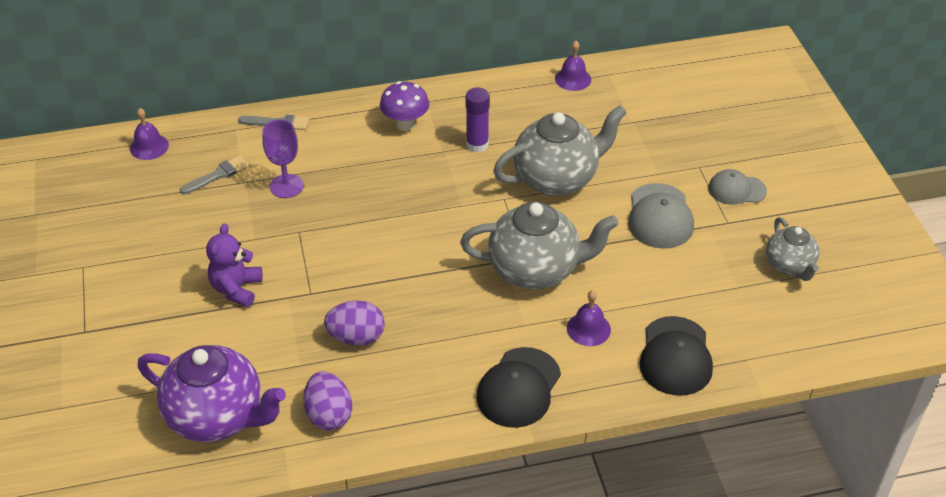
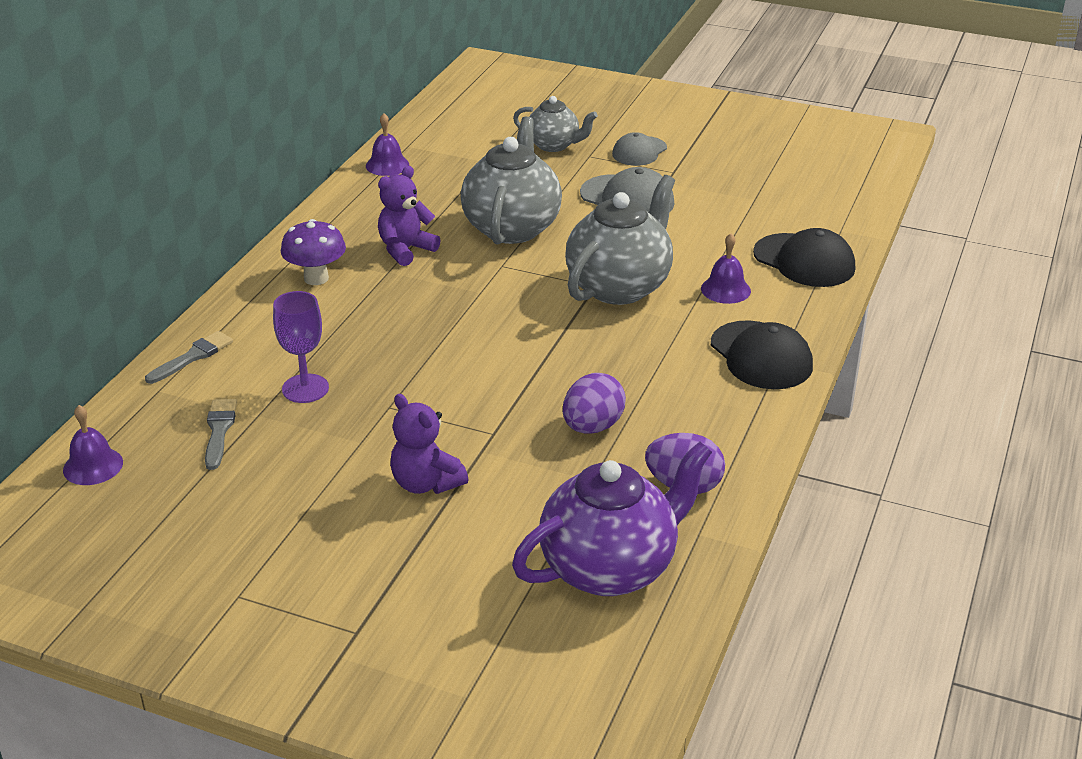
camera: 55 degrees left, 10 degrees down
purple glue stick [466,88,490,152] -> purple teddy bear [378,166,441,266]
grey teapot [766,217,820,281] -> grey teapot moved to [513,96,598,152]

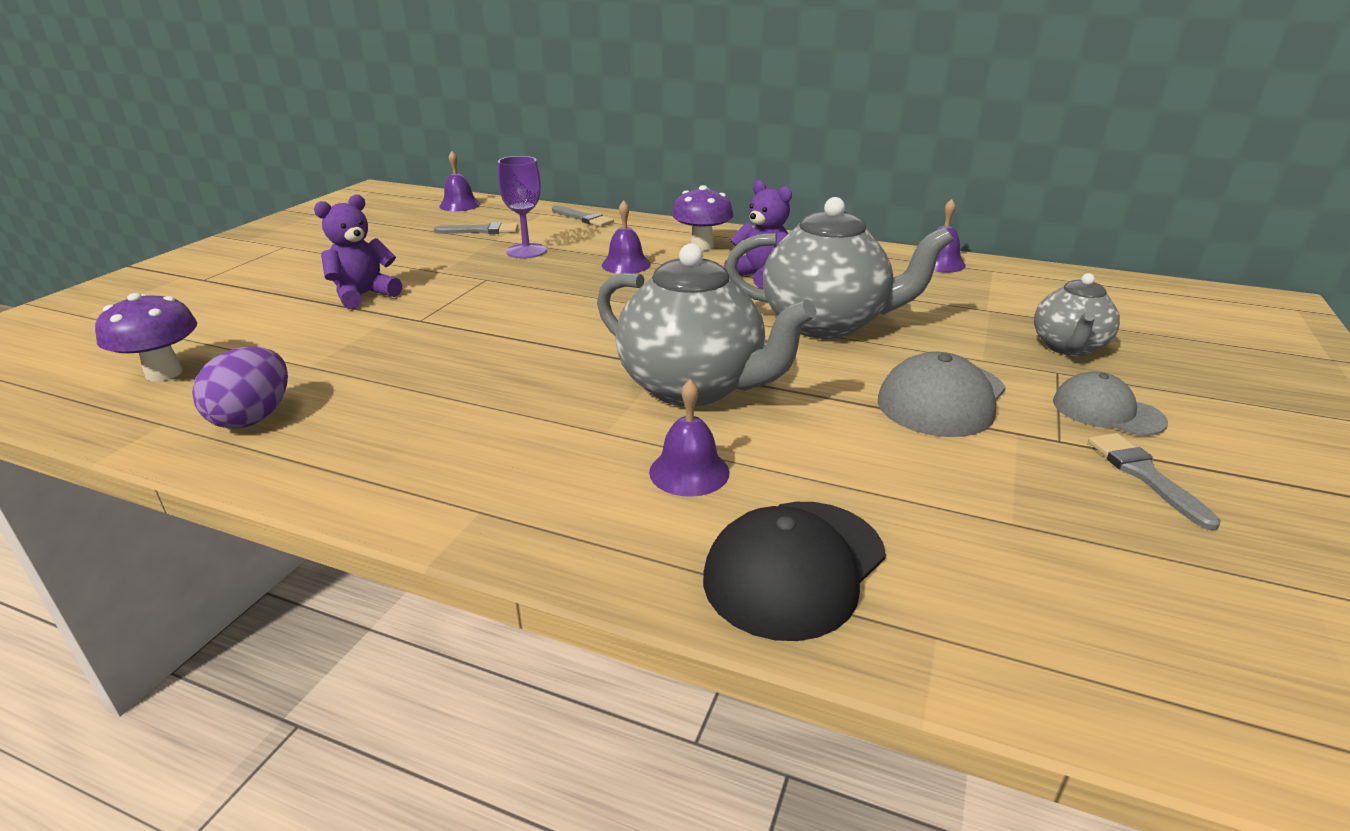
camera: 90 degrees right, 5 degrees down
purple teapot [512,441,712,596] -> purple mushroom [95,293,197,381]
purple egg [563,373,626,434] -> none
black cap [711,320,813,389] -> none
none -> purple bell [602,201,651,274]
none -> grey brush [1088,433,1221,530]

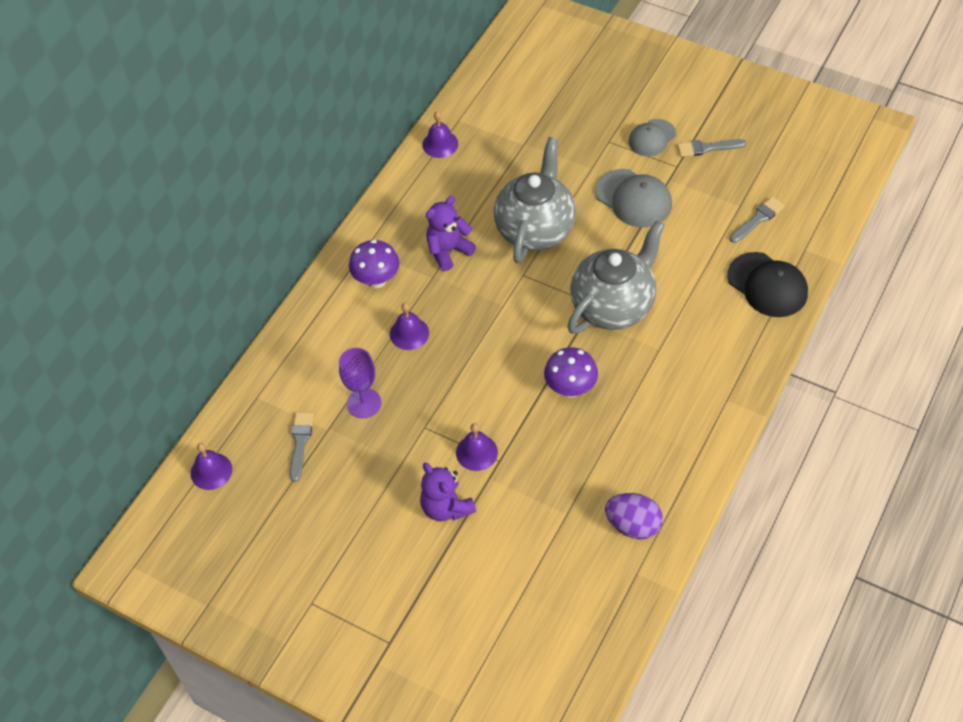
camera: 80 degrees left, 25 degrees up
purple mushroom [95,293,197,381] -> purple mushroom moved to [544,347,598,398]
grey brush [552,205,614,227] -> grey brush moved to [730,196,785,243]
purple bell [649,379,729,497] -> purple bell moved to [456,423,498,471]
grey teapot [1034,273,1120,356] -> none

